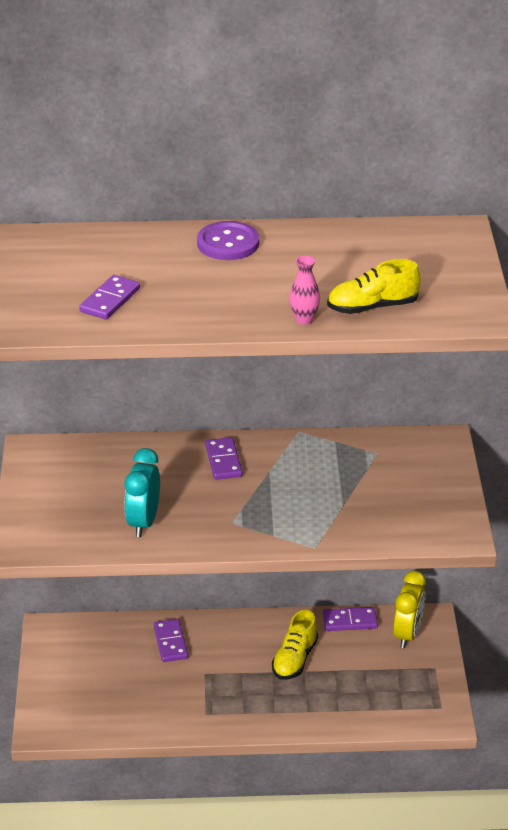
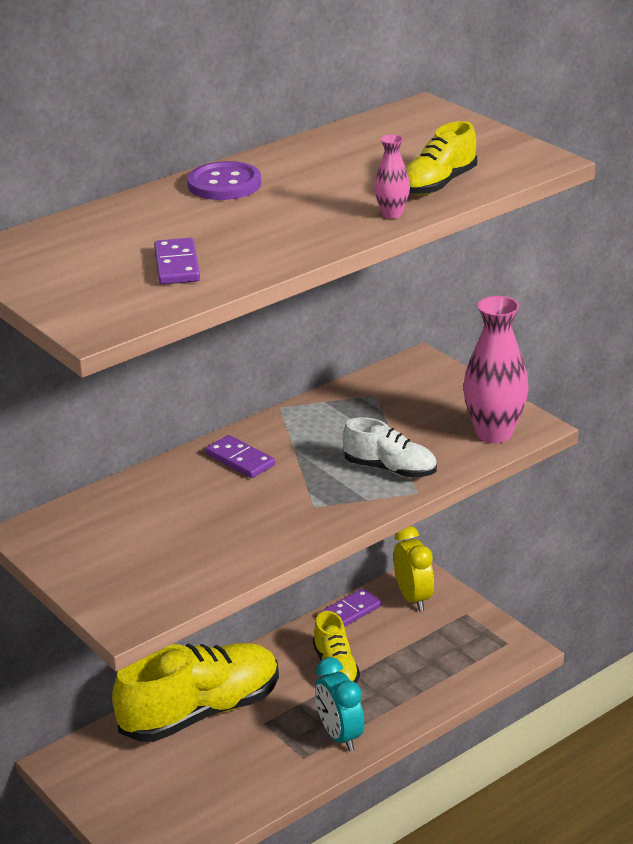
camera: 35 degrees left, 5 degrees down
turquoise clock [124,448,160,537] -> turquoise clock moved to [315,657,364,751]
purple domino [154,619,188,662] -> yellow shoe [112,643,279,742]
none -> white shoe [342,417,437,478]
none -> pink vase [463,296,529,443]

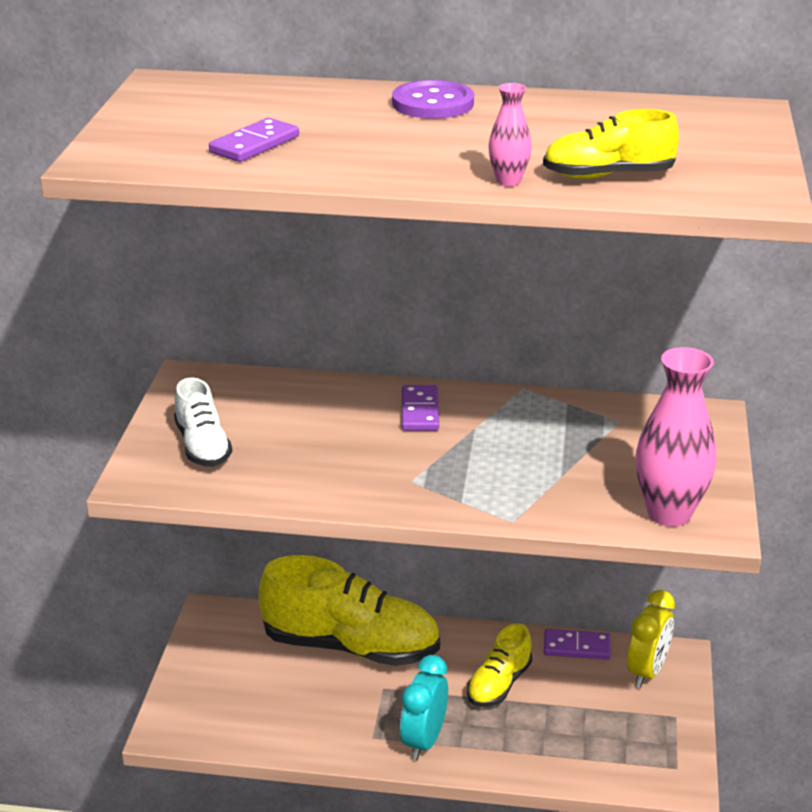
camera: 45 degrees right, 0 degrees up
white shoe [342,417,437,478] -> white shoe moved to [174,377,232,467]

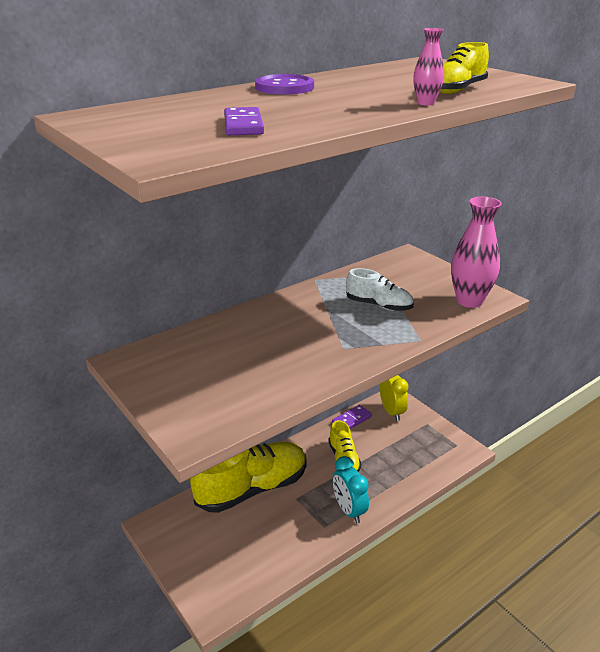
camera: 45 degrees left, 0 degrees up
white shoe [174,377,232,467] -> white shoe moved to [346,268,414,311]
purple domino [402,385,439,431] -> none

